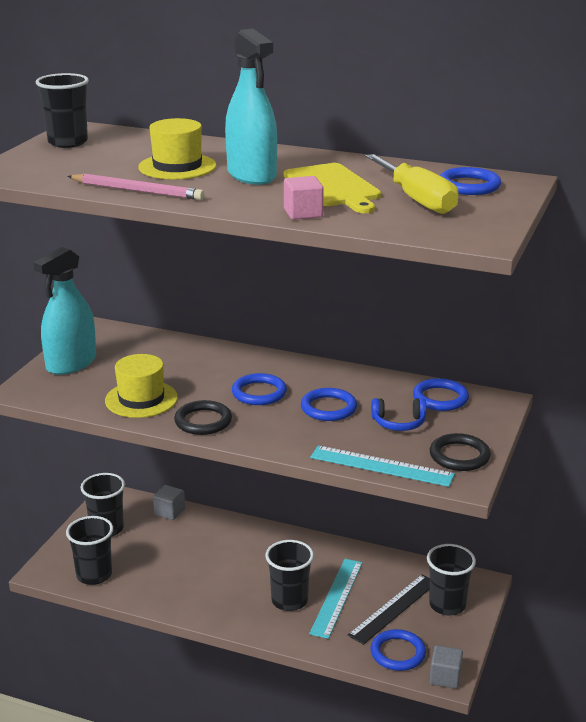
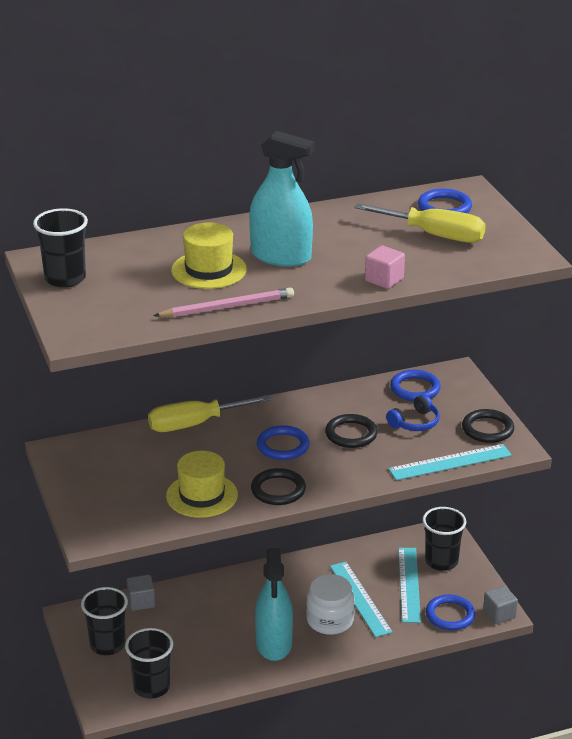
camera: 40 degrees left, 5 degrees up
turquoise spray bottle [33,247,96,375] -> turquoise spray bottle moved to [255,548,293,661]
black cup [266,540,314,611] -> white jar [306,574,355,635]
yellow cutting board [284,163,381,213] -> none
blue ring [301,388,357,421] -> black ring [325,414,378,448]
black ruler [348,574,430,645] -> turquoise ruler [398,548,421,623]
none -> yellow screwdriver [148,395,271,432]

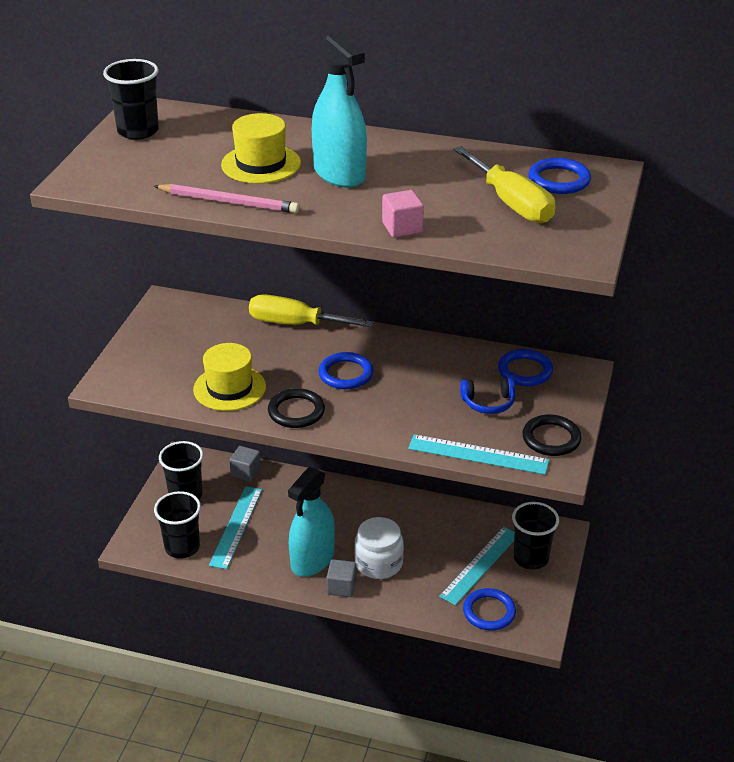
camera: 35 degrees right, 5 degrees up
black ring [325,414,378,448] -> none
turquoise ruler [330,562,392,637] -> turquoise ruler moved to [209,486,262,569]
grey cube [483,586,518,624] -> grey cube moved to [327,559,356,597]

